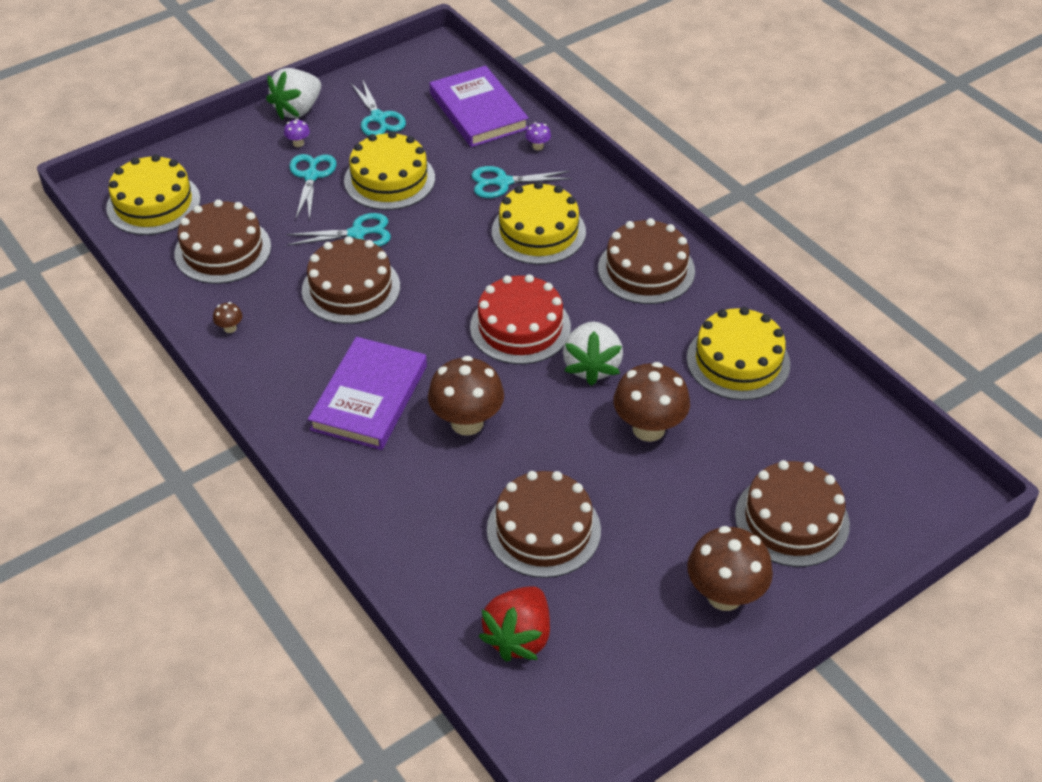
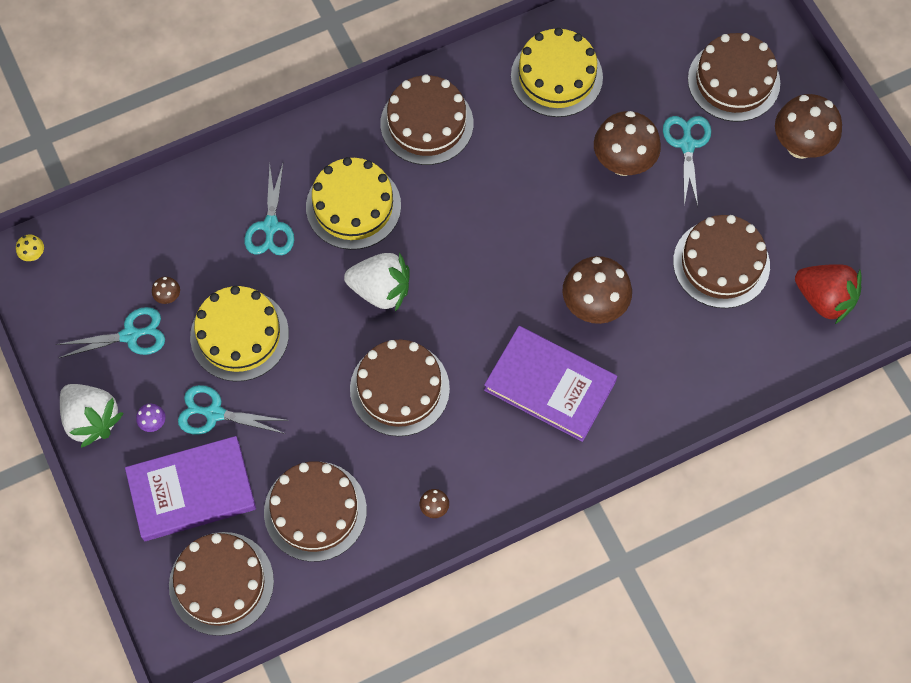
camera: 80 degrees left, 20 degrees up
yellow cake [106,154,200,235] -> brown cake [169,532,274,636]
turquoise scissors [286,213,391,246] -> turquoise scissors moved to [663,116,711,206]
purple book [430,66,529,147] -> purple book moved to [125,436,256,541]
red cake [470,274,571,364] -> none
purple mushroom [525,122,551,150] -> none
white strawberry [563,322,623,386] -> white strawberry moved to [344,252,410,312]
none -> yellow mushroom [16,234,44,261]
none -> brown mushroom [152,277,180,304]

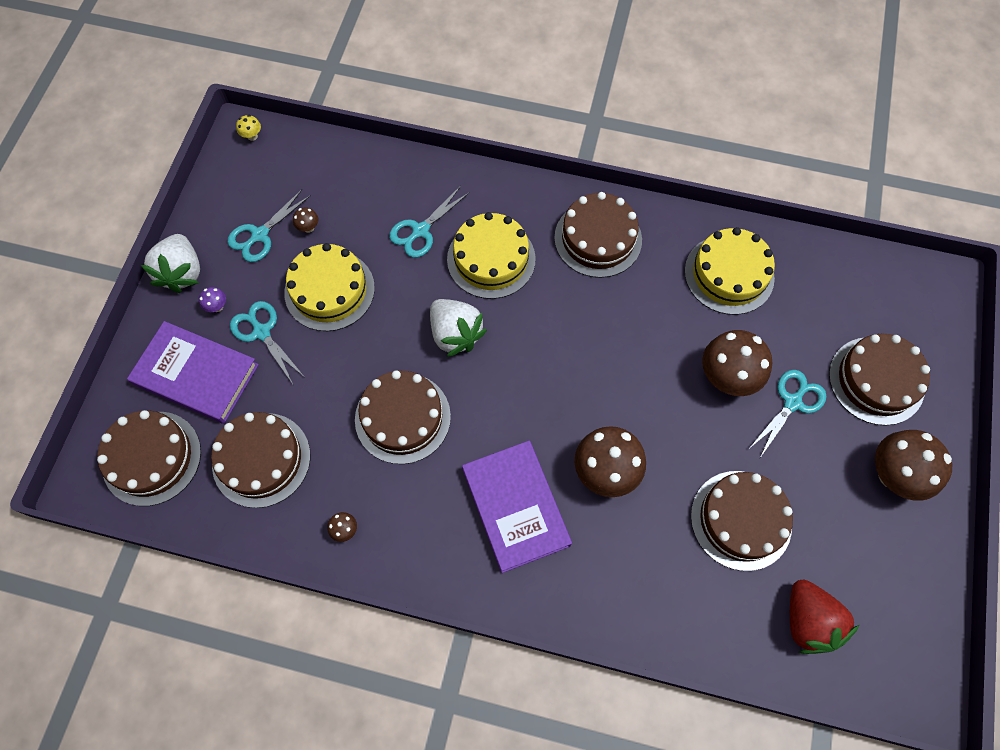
camera: 40 degrees right, 0 degrees up
turquoise scissors [56,307,165,358] -> turquoise scissors turned 105 degrees clockwise [227,190,311,262]

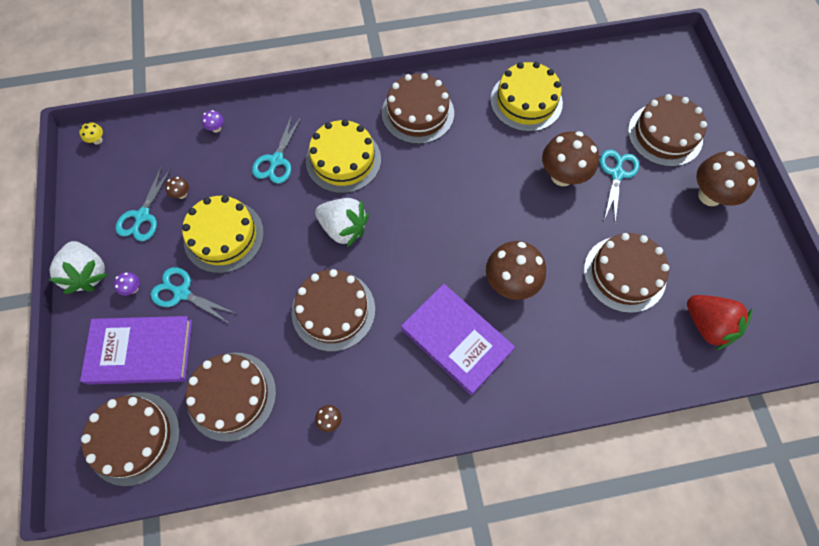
camera: 25 degrees left, 0 degrees up
none -> purple mushroom [201,110,224,133]

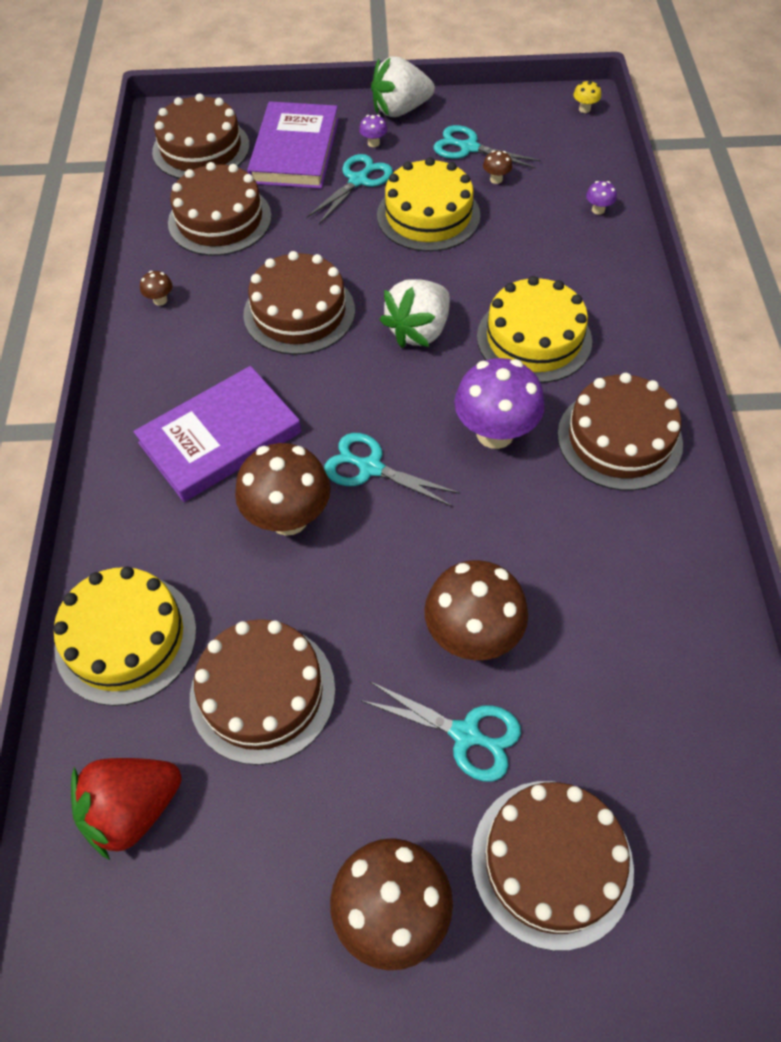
camera: 100 degrees right, 10 degrees down
turquoise scissors [252,115,302,184] -> turquoise scissors moved to [324,433,460,507]
yellow cake [490,62,563,132] -> yellow cake moved to [53,567,197,706]
none -> purple mushroom [454,358,545,449]

